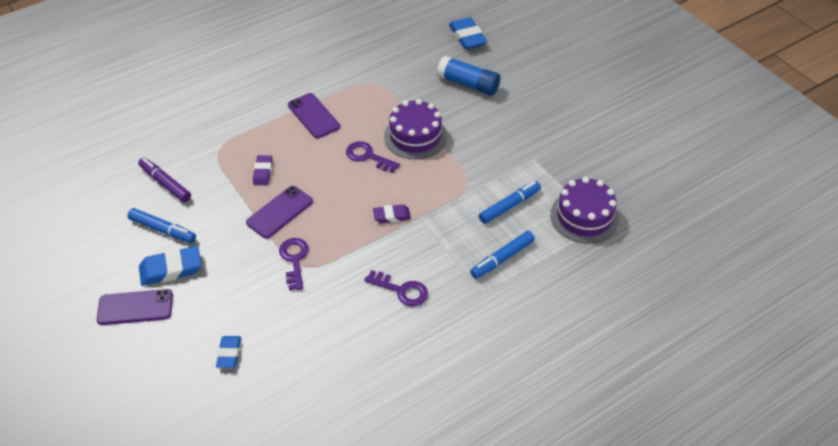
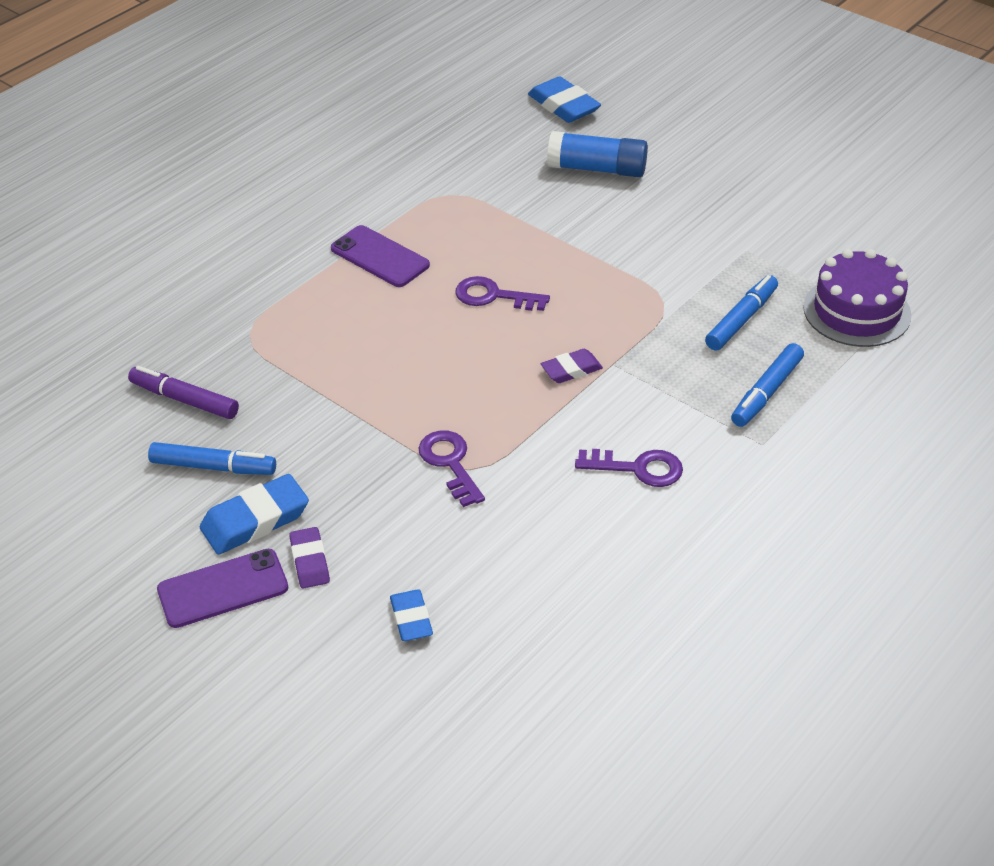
camera: 15 degrees left, 5 degrees down
purple phone [246,186,313,238] -> none
purple eraser [253,155,273,185] -> purple eraser moved to [289,527,330,589]
purple cake [384,99,447,159] -> none

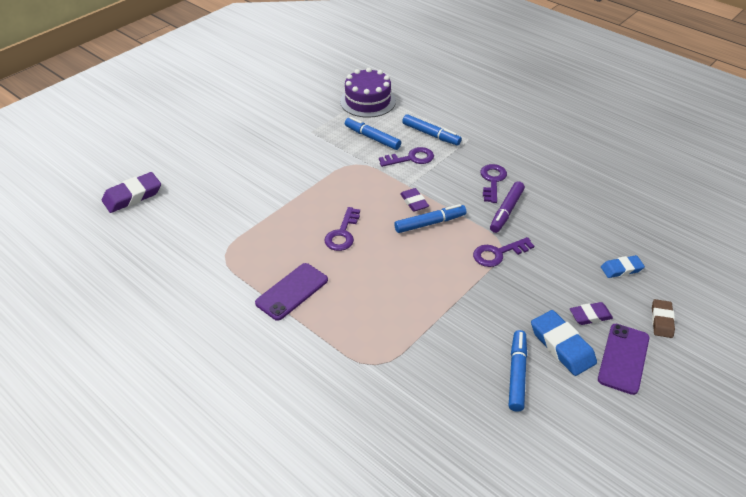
camera: 90 degrees left, 0 degrees up
purple marker [128,366,239,419] -> purple marker moved to [490,181,525,233]
purple phone [157,549,288,628] -> purple phone turned 45 degrees clockwise [598,324,649,395]
blue eraser [528,76,601,123] -> purple eraser [102,172,161,213]
blue glue stick [547,131,648,177] -> none
none -> purple key [379,147,434,167]
none -> blue marker [394,204,466,233]
none -> brown eraser [652,299,675,338]

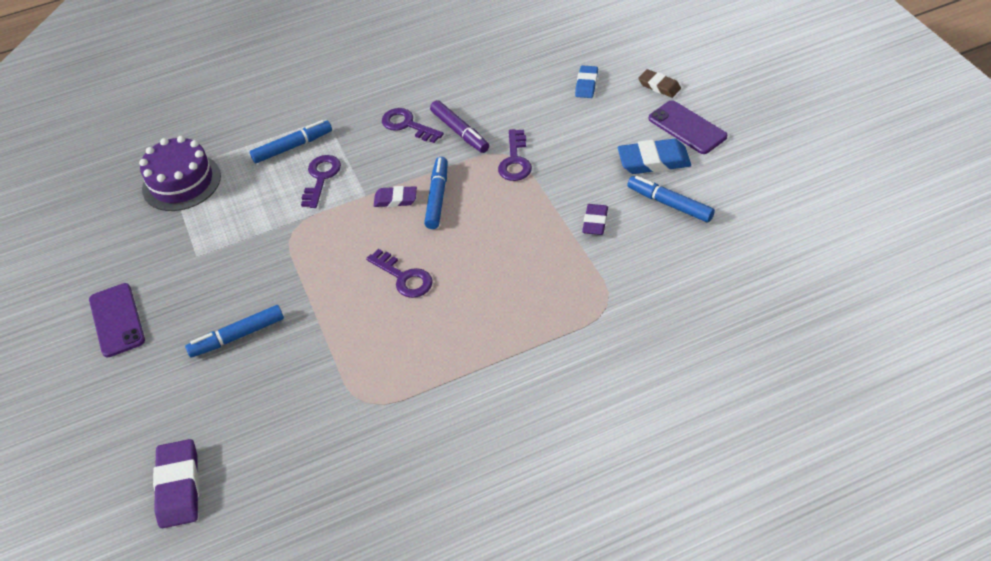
camera: 60 degrees left, 5 degrees up
purple phone [255,263,328,321] -> purple phone moved to [89,283,145,357]
blue marker [345,117,401,150] -> blue marker moved to [185,305,284,357]
purple eraser [570,302,613,325] -> purple eraser moved to [582,204,608,235]

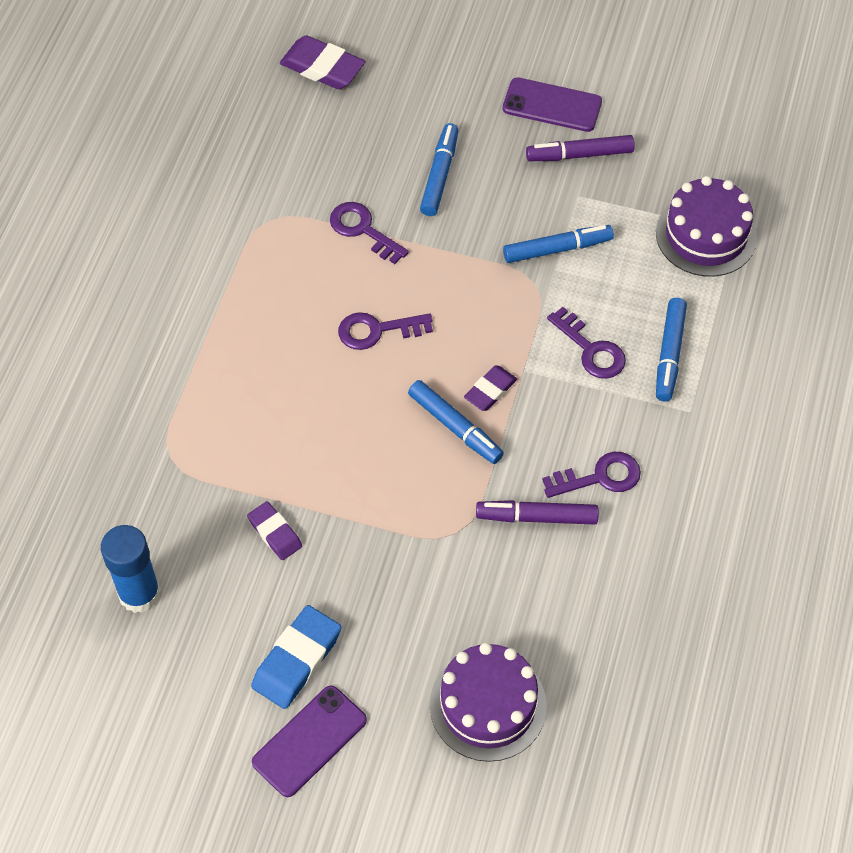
camera: 125 degrees right, 10 degrees up
purple key [498,129,532,181] -> purple key moved to [330,202,409,264]
blue eraser [575,66,598,98] -> purple cake [430,643,547,762]
blue marker [628,176,715,222] -> blue marker moved to [503,225,614,263]
brown eraser [638,69,681,98] -> none
purple phone [649,100,727,154] -> purple phone turned 45 degrees counterclockwise [252,686,367,797]
none -> blue glue stick [101,525,161,613]
none -> purple marker [526,135,635,161]

